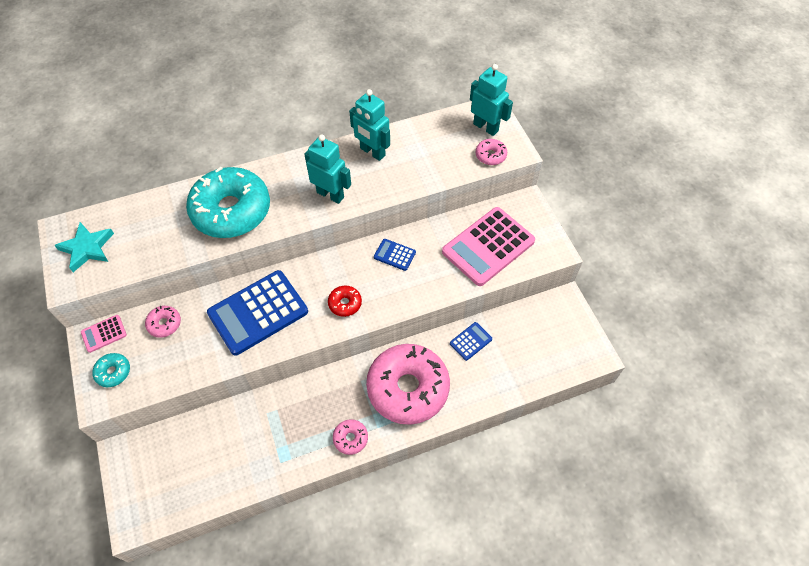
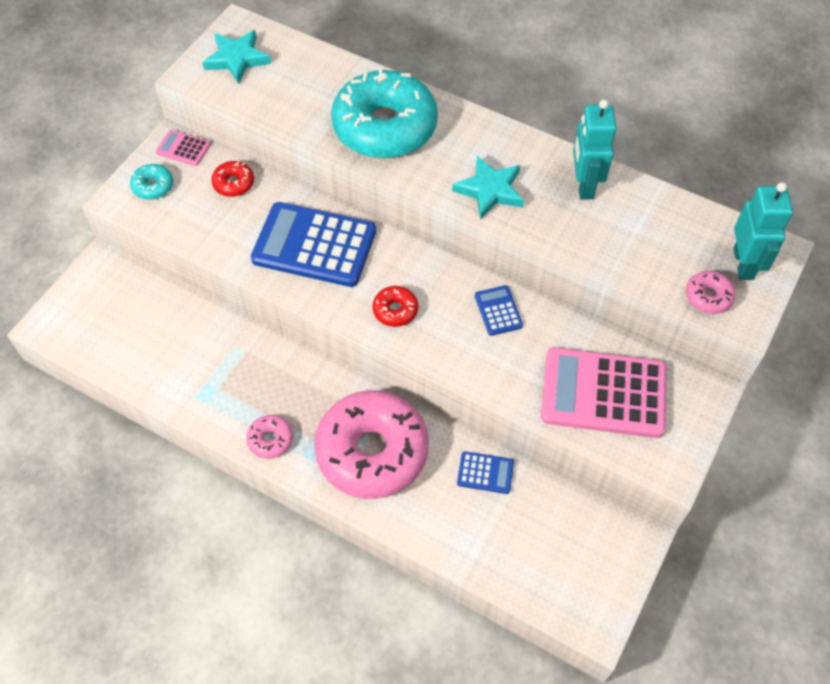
camera: 50 degrees right, 0 degrees up
pink donut [145,306,181,338] -> red donut [211,161,254,197]
turquoise robot [304,134,351,204] -> turquoise star [452,156,524,219]

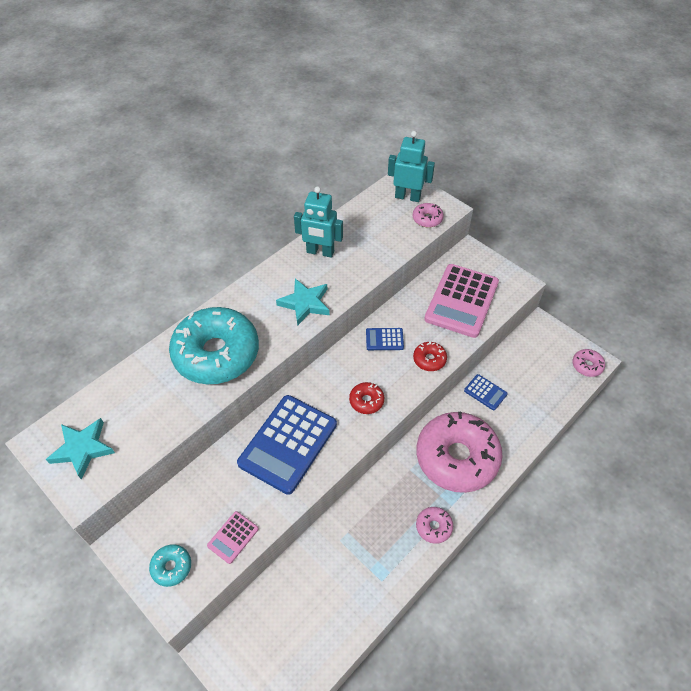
camera: 75 degrees left, 5 degrees down
pink calculator [156,130,211,166] -> pink calculator moved to [207,511,259,564]
red donut [211,161,254,197] -> red donut moved to [413,342,447,371]
blue calculator [457,451,514,494] -> blue calculator turned 105 degrees clockwise [464,374,508,410]
none -> pink donut [572,349,605,377]

